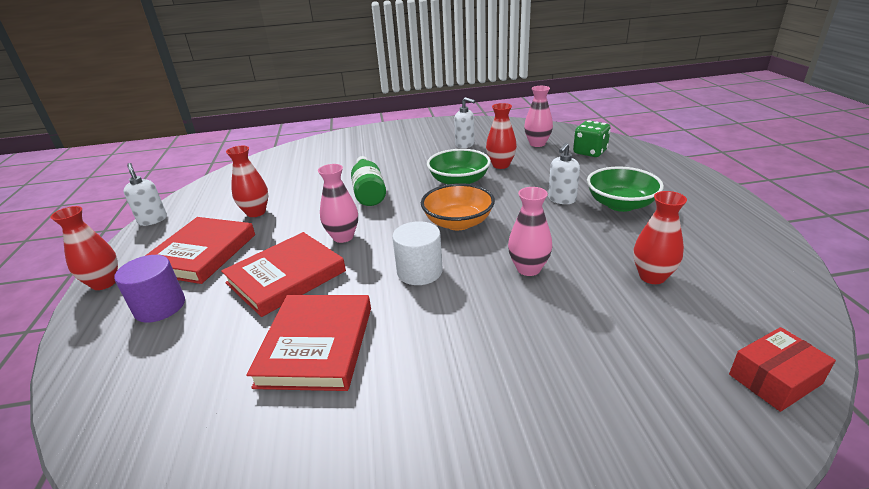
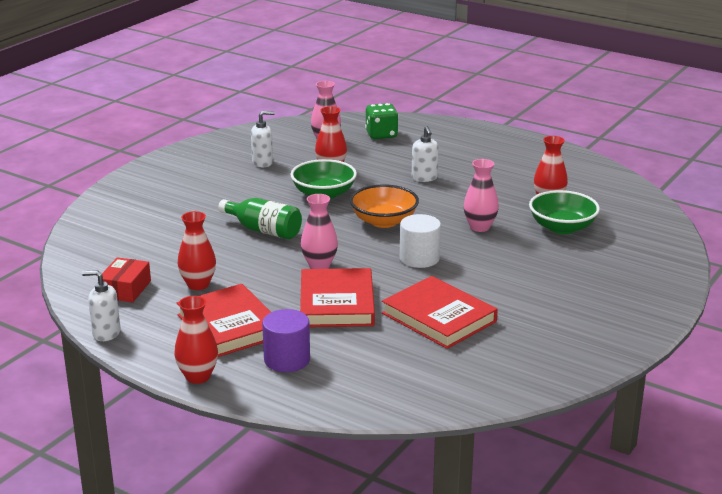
camera: 50 degrees left, 5 degrees down
green bowl [587,166,664,212] -> green bowl moved to [529,190,600,234]
red box [729,327,836,412] -> red box moved to [102,257,151,303]

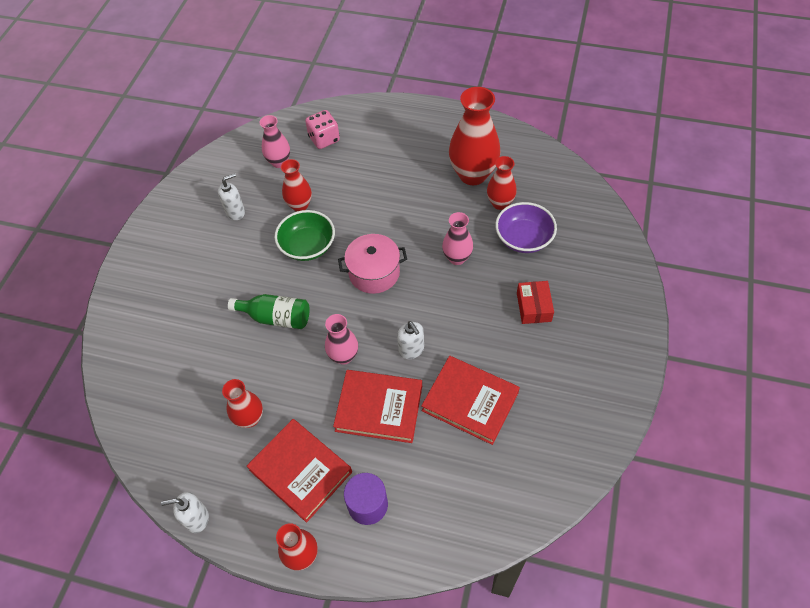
camera: 15 degrees left, 30 degrees up
red box [102,257,151,303] -> red box moved to [517,281,554,324]
red book [300,268,375,327] -> red book turned 60 degrees counterclockwise [333,370,422,443]
orange bowl [350,185,419,228] -> pink pot [338,234,407,294]
green dice [365,103,399,139] -> pink dice [305,110,340,149]
white cylinder [400,214,441,268] -> none
white soap dispenser [412,126,439,182] -> white soap dispenser moved to [397,321,424,359]
green bowl [529,190,600,234] -> purple bowl [495,202,557,253]
none -> red vase [449,87,500,185]

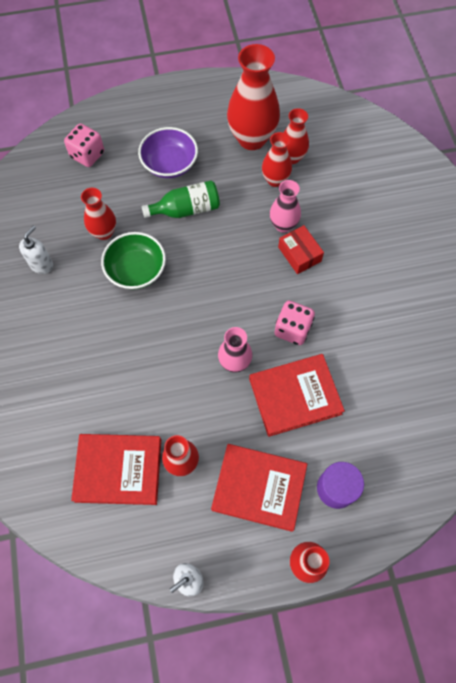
camera: 30 degrees left, 10 degrees up
green bottle [228,294,310,329] -> green bottle moved to [141,180,220,218]
pink vase [259,115,290,168] -> none
pink pot [338,234,407,294] -> none
white soap dispenser [397,321,424,359] -> pink dice [275,301,315,345]
red book [421,356,520,445] -> red book moved to [71,434,161,505]
purple bowl [495,202,557,253] -> purple bowl moved to [138,127,198,178]
red box [517,281,554,324] -> red box moved to [278,225,324,274]
none -> red vase [262,132,292,187]

